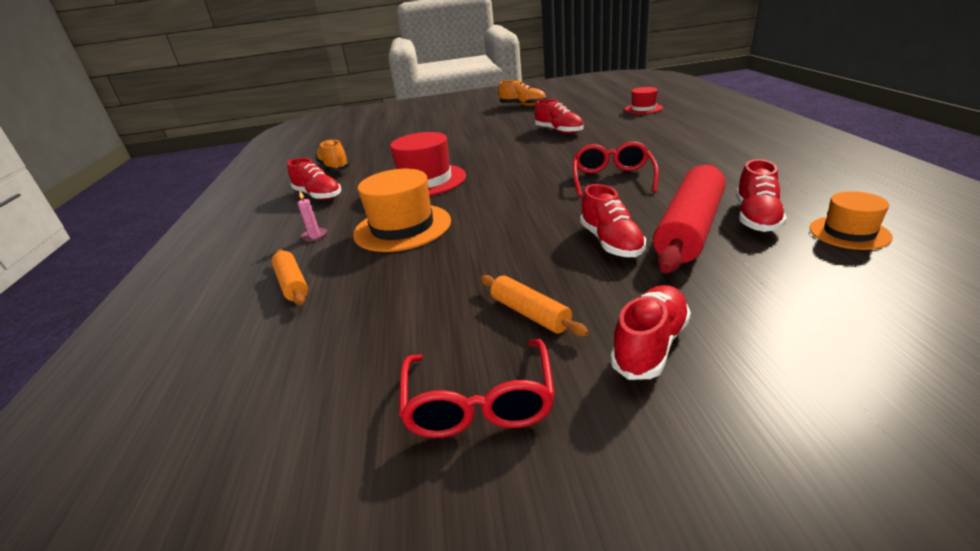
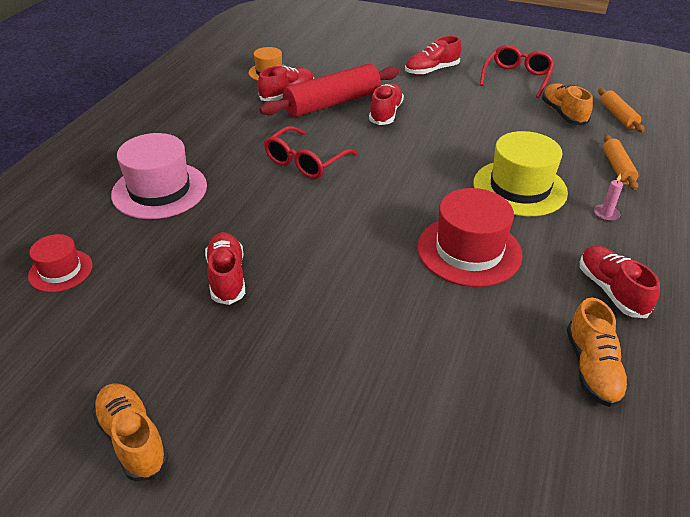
camera: 155 degrees left, 10 degrees up
orange hat [353,169,451,252] -> yellow hat [473,131,568,216]
orange rolling pin [480,275,589,337] -> orange rolling pin moved to [598,88,645,132]
none -> pink hat [111,133,207,219]
none -> orange shoe [542,83,593,126]

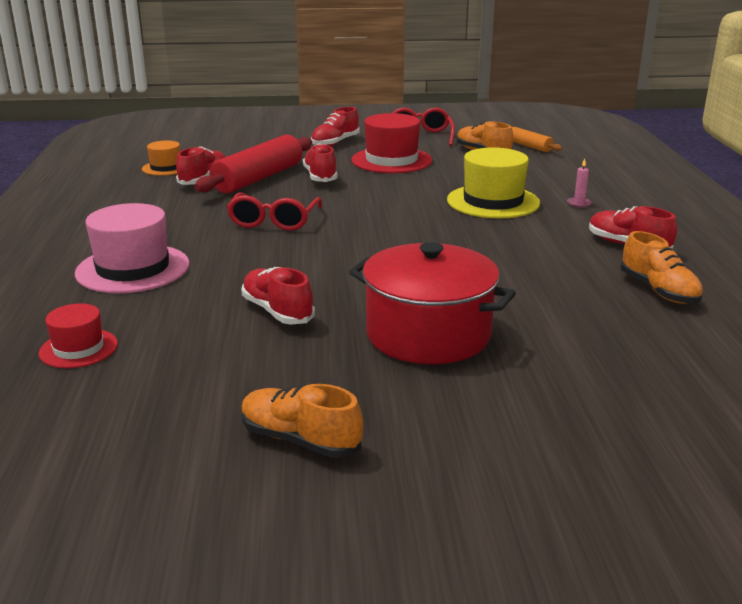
camera: 25 degrees left, 15 degrees down
red hat [417,188,523,287] -> red hat moved to [351,113,432,173]
orange rolling pin [603,135,639,190] -> none
none -> red pot [349,242,516,364]

